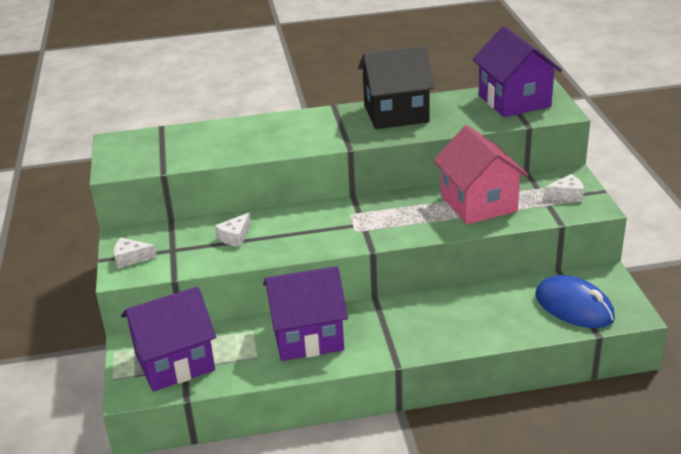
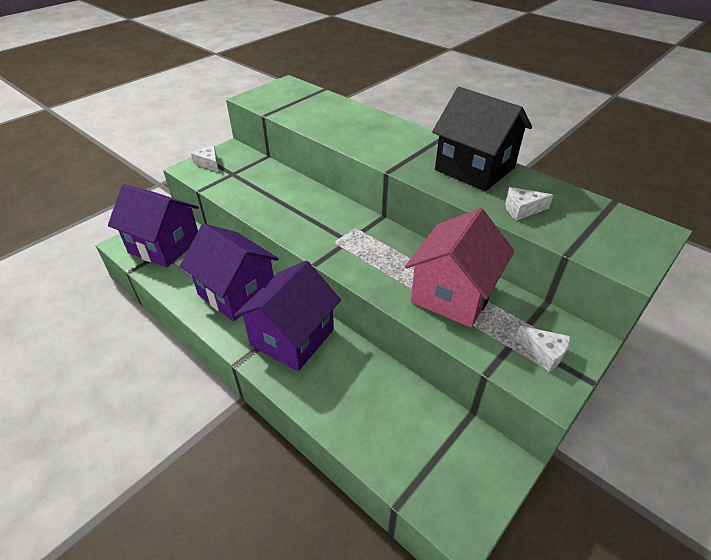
camera: 50 degrees right, 10 degrees up
white cheese [215,213,251,247] -> white cheese moved to [505,187,553,221]
purple house [472,26,562,117] -> purple house moved to [234,261,341,371]
blue mouse [535,275,615,328] -> none

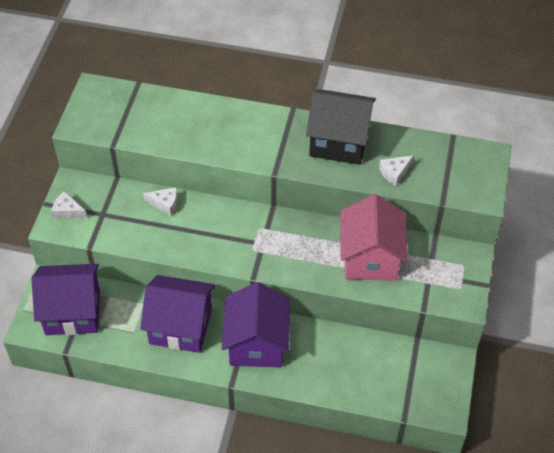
camera: 30 degrees left, 10 degrees up
white cheese [516,326,570,372] -> white cheese moved to [143,187,178,216]

